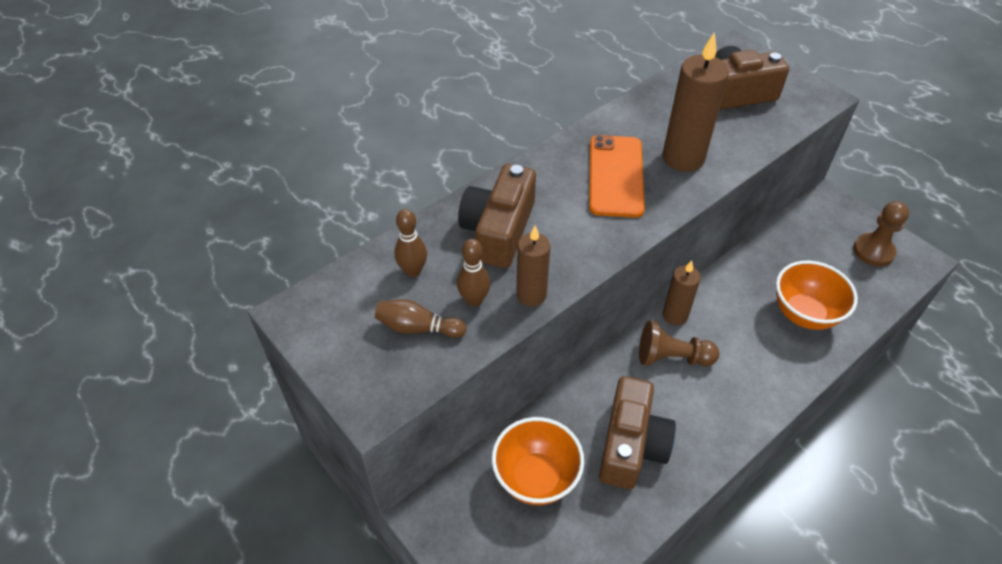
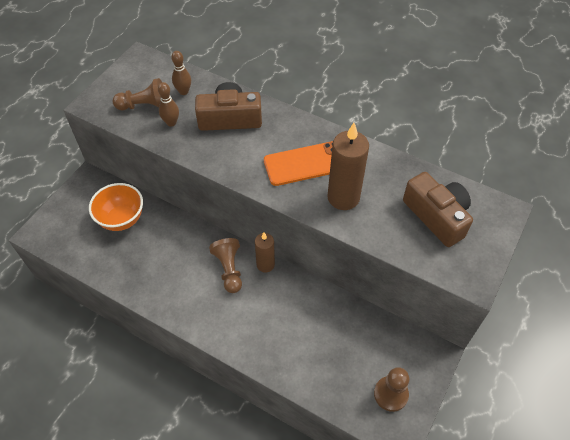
camera: 70 degrees right, 5 degrees up
brown bowling pin [375,299,467,338] -> brown pawn [113,78,162,110]
brown candle [516,226,551,306] -> none
brown camera [599,376,676,489] -> none
orange bowl [776,261,858,330] -> none

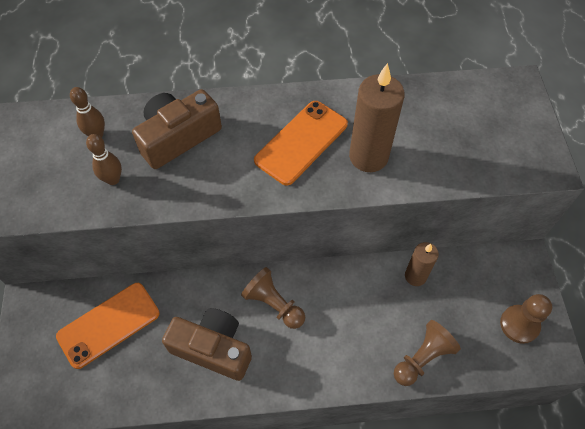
camera: 35 degrees left, 5 degrees up
orange bowl [89,183,143,231] -> orange phone [56,283,160,369]
brown pawn [113,78,162,110] -> brown pawn moved to [394,320,461,386]
brown candle [255,232,275,273] -> brown candle moved to [405,242,439,286]
brown camera [403,172,473,247] -> brown camera moved to [162,308,252,381]

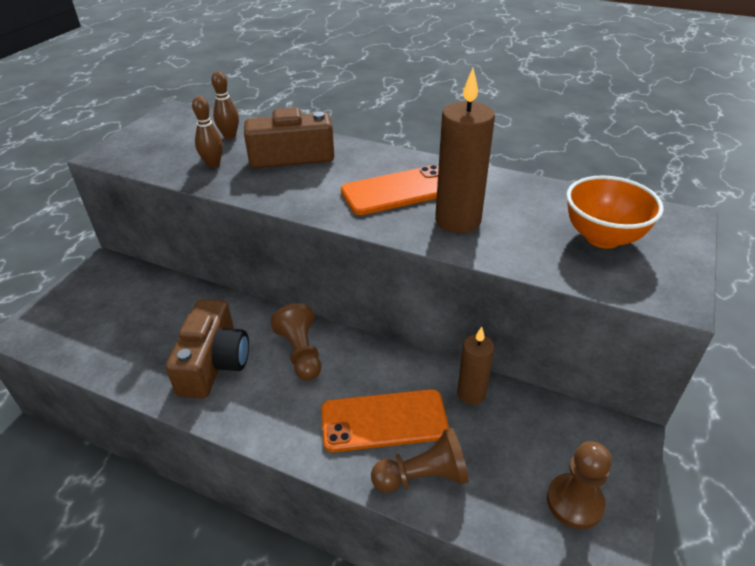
camera: 30 degrees right, 20 degrees down
orange phone [56,283,160,369] -> orange phone moved to [321,389,449,452]
brown camera [162,308,252,381] -> brown camera turned 45 degrees clockwise [166,299,249,398]
none -> orange bowl [566,175,663,249]

